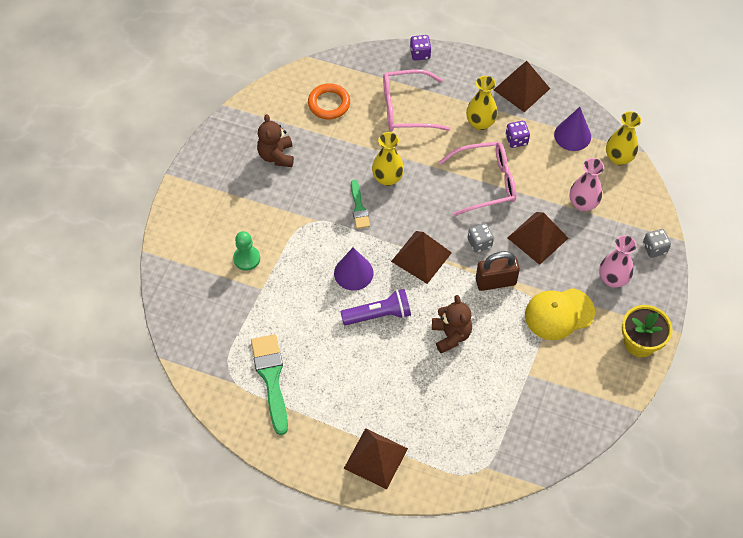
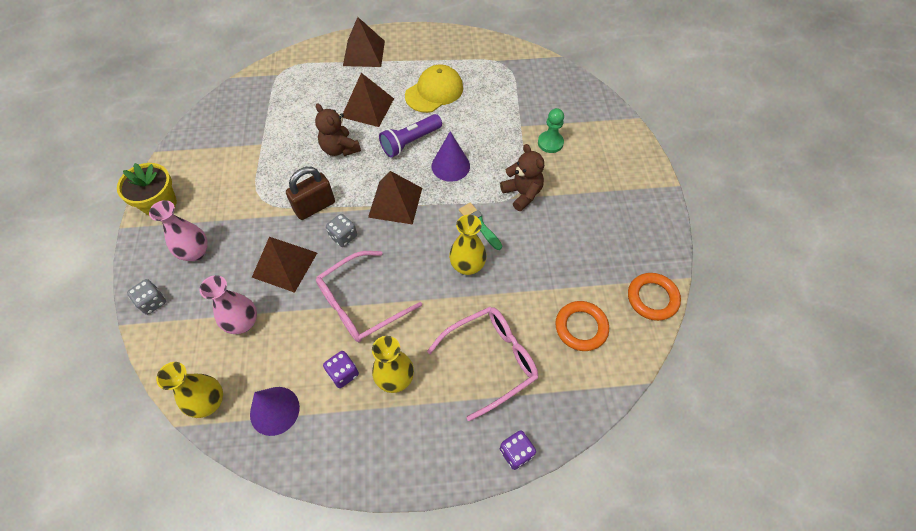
camera: 155 degrees right, 0 degrees up
green brush [251,334,288,435] -> none
brown teddy bear [257,114,294,167] -> brown teddy bear moved to [500,144,544,211]
brown pyramid [494,61,550,112] -> brown pyramid moved to [343,73,394,127]
yellow cap [525,288,595,340] -> yellow cap moved to [405,64,463,113]
none -> orange ring [628,273,681,321]

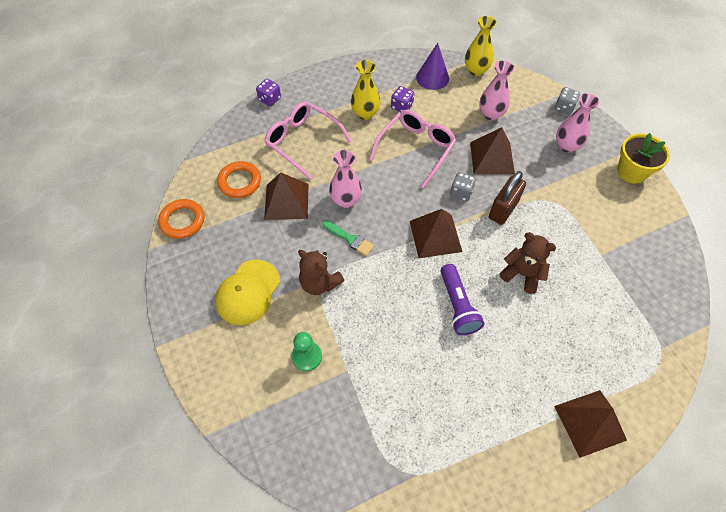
camera: 160 degrees right, 0 degrees up
brown pyramid [343,73,394,127] -> brown pyramid moved to [264,172,309,220]
purple flashlight [379,114,442,157] -> purple flashlight turned 135 degrees clockwise [440,264,485,335]
yellow cap [405,64,463,113] -> yellow cap moved to [215,260,280,325]
pink glasses [427,307,538,421] -> pink glasses turned 90 degrees clockwise [264,101,352,180]
purple cone [432,131,470,182] -> none
yellow vase [449,215,487,275] -> pink vase [329,150,362,208]

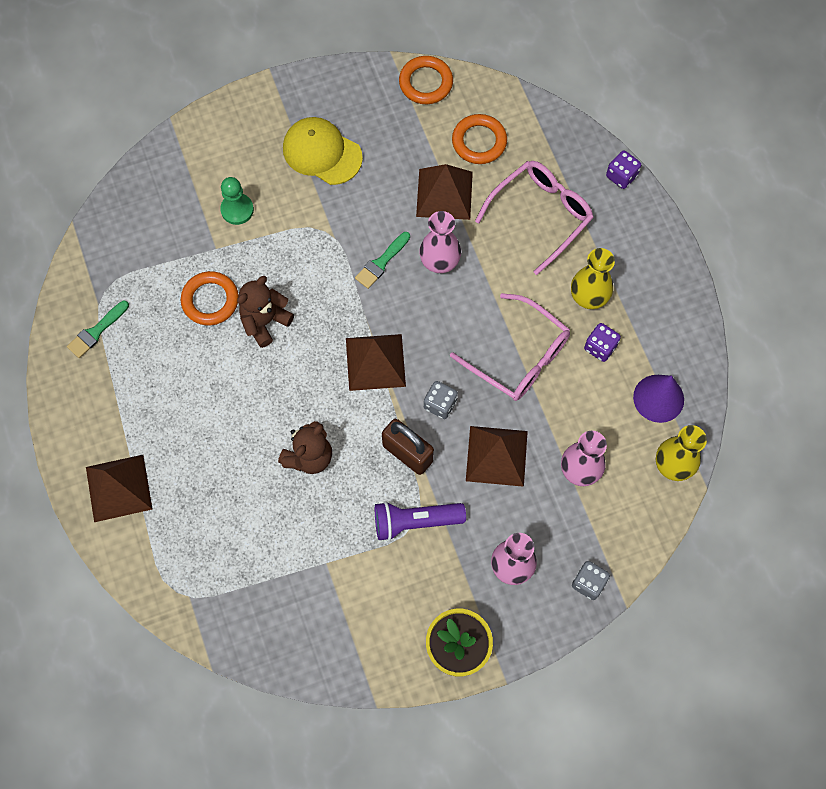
camera: 95 degrees right, 10 degrees up
brown teddy bear [298,250,345,295] -> brown teddy bear moved to [237,276,294,348]
purple flashlight [440,264,485,335] -> purple flashlight moved to [375,501,466,541]
none -> green brush [67,301,129,358]
none -> orange ring [181,271,239,326]

